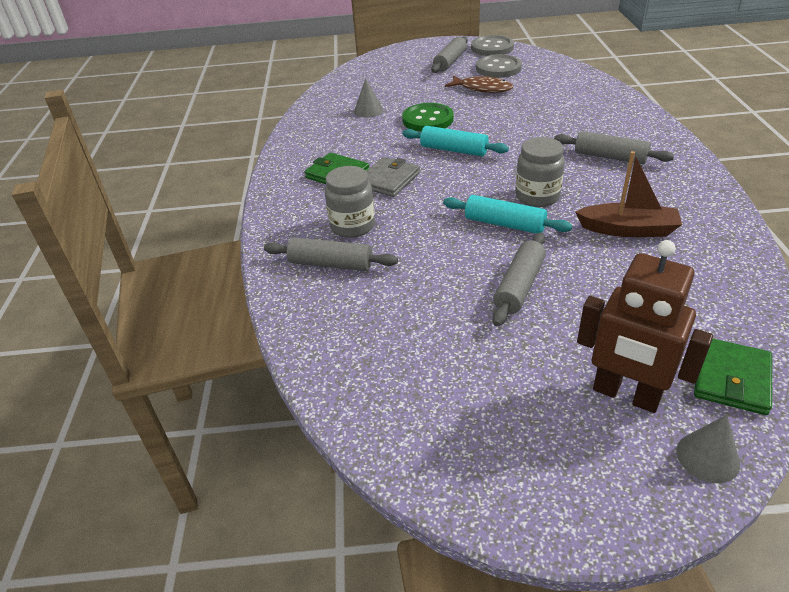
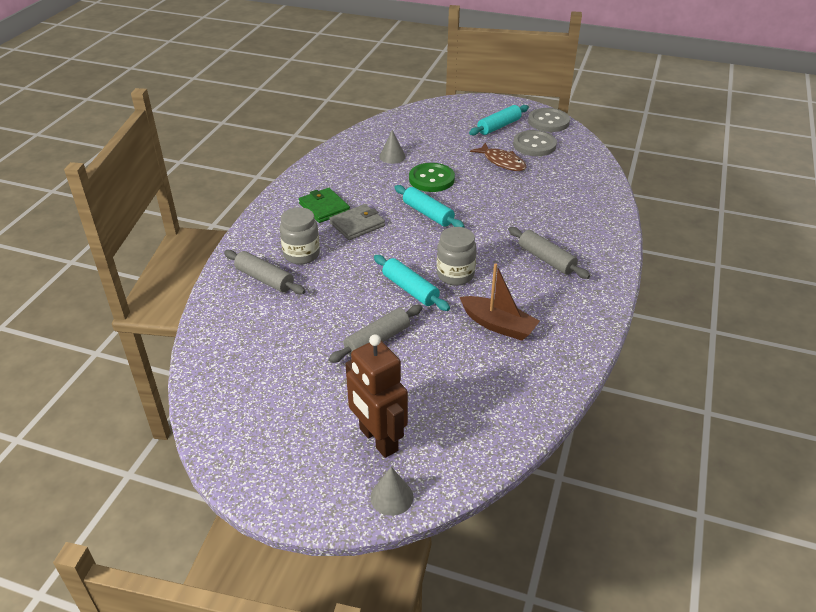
camera: 20 degrees right, 0 degrees up
grey rolling pin [431,36,468,73] -> turquoise rolling pin [469,105,529,135]
green wallet [694,339,772,415] -> none

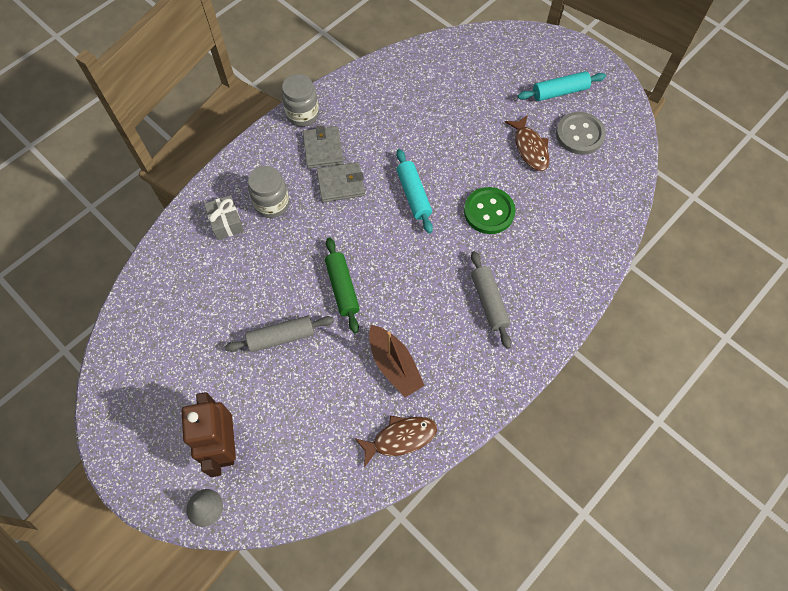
camera: 25 degrees right, 25 degrees up
grey rolling pin [224,250,306,295] -> grey gift [204,195,244,240]
green wallet [299,188,350,223] -> grey wallet [303,126,344,169]
turquoise rolling pin [374,255,450,311] -> green rolling pin [325,238,360,333]
grey cone [379,130,406,164] -> none
green button [409,163,455,192] -> green button moved to [464,187,515,234]
grey jar [437,227,477,285] -> grey jar moved to [282,74,319,127]
grey button [528,108,570,132] -> none
none -> brown fish [355,416,437,467]

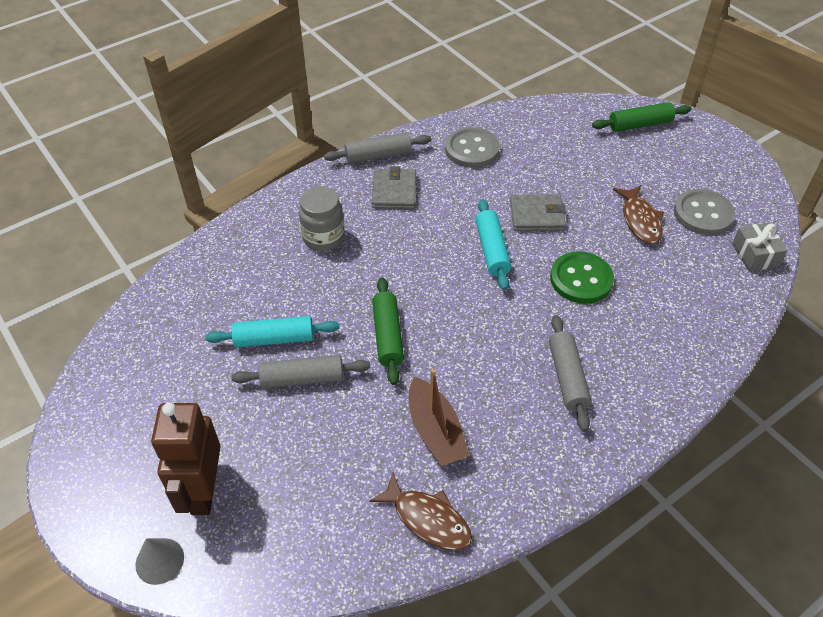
camera: 10 degrees right, 15 degrees down
grey gift [204,195,244,240] -> grey gift moved to [732,223,788,271]
grey jar [282,74,319,127] -> grey rolling pin [324,132,431,164]
grey wallet [316,162,365,202] -> grey wallet moved to [510,195,566,231]
brown fish [355,416,437,467] -> brown fish turned 45 degrees clockwise [369,473,472,550]
turquoise rolling pin [517,71,606,101] -> turquoise rolling pin moved to [205,316,339,348]
none -> grey button [445,127,500,168]
none -> green rolling pin [592,102,691,132]

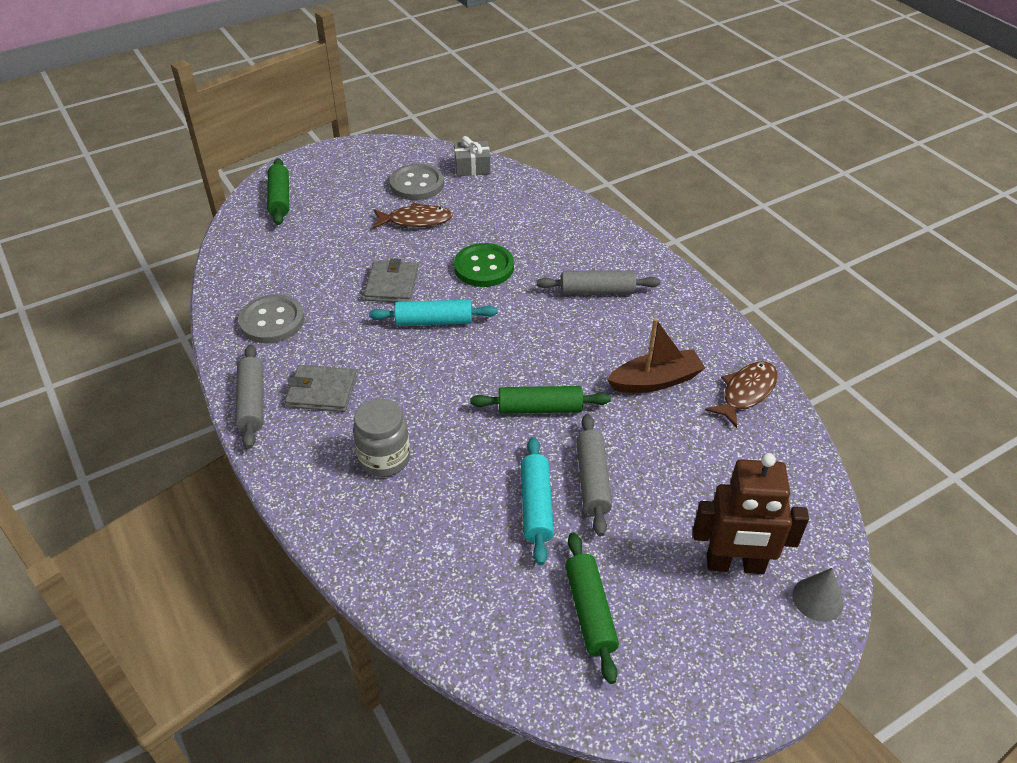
camera: 85 degrees left, 5 degrees down
none -> green rolling pin [565,532,619,684]

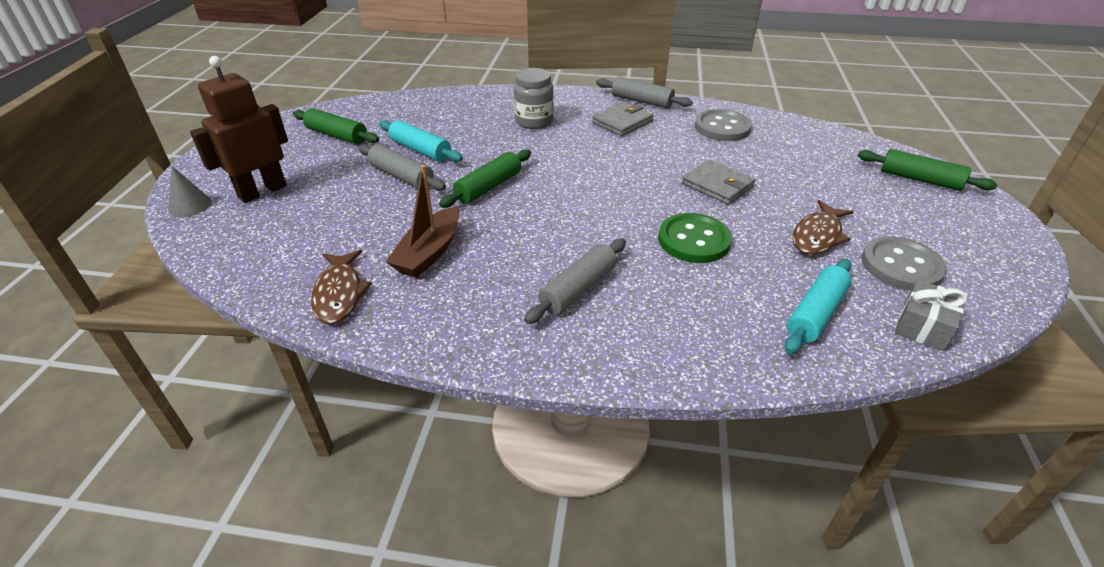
camera: 130 degrees right, 5 degrees down
turquoise rolling pin [369,300,498,326] -> turquoise rolling pin moved to [784,259,852,354]

